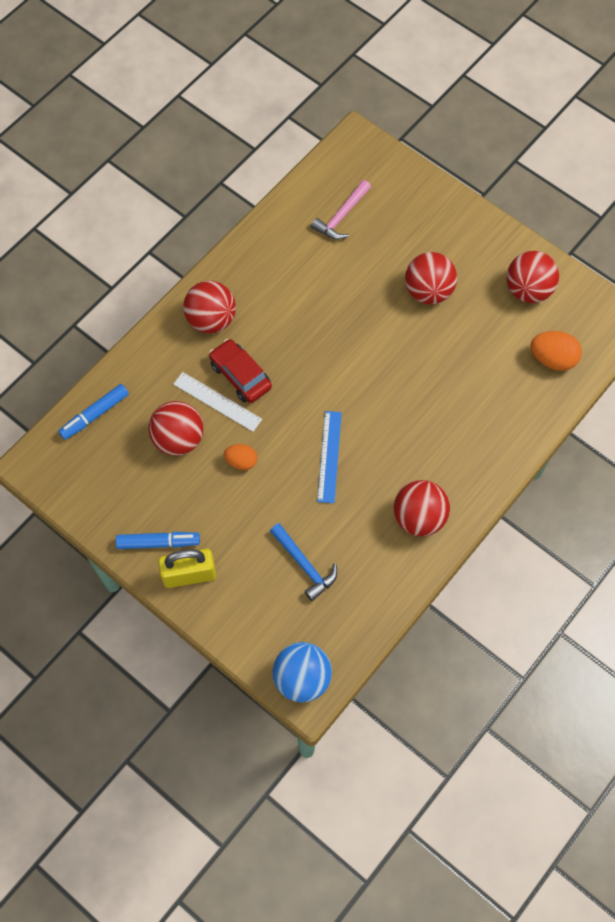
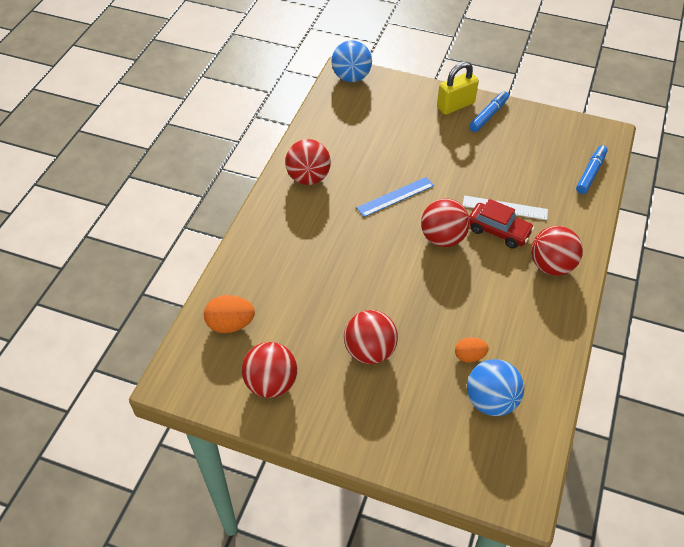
camera: 160 degrees right, 15 degrees down
blue marker [116,532,200,549] -> blue marker turned 150 degrees clockwise [469,91,509,132]
red ball [149,401,203,456] -> red ball moved to [421,199,470,247]
orange egg [224,444,257,470] -> orange egg moved to [455,337,489,363]
blue hammer [270,523,337,601] -> none
pink hammer [311,180,371,240] -> blue ball [467,359,524,416]
blue ruler [317,411,342,503] -> blue ruler turned 75 degrees clockwise [356,177,434,217]

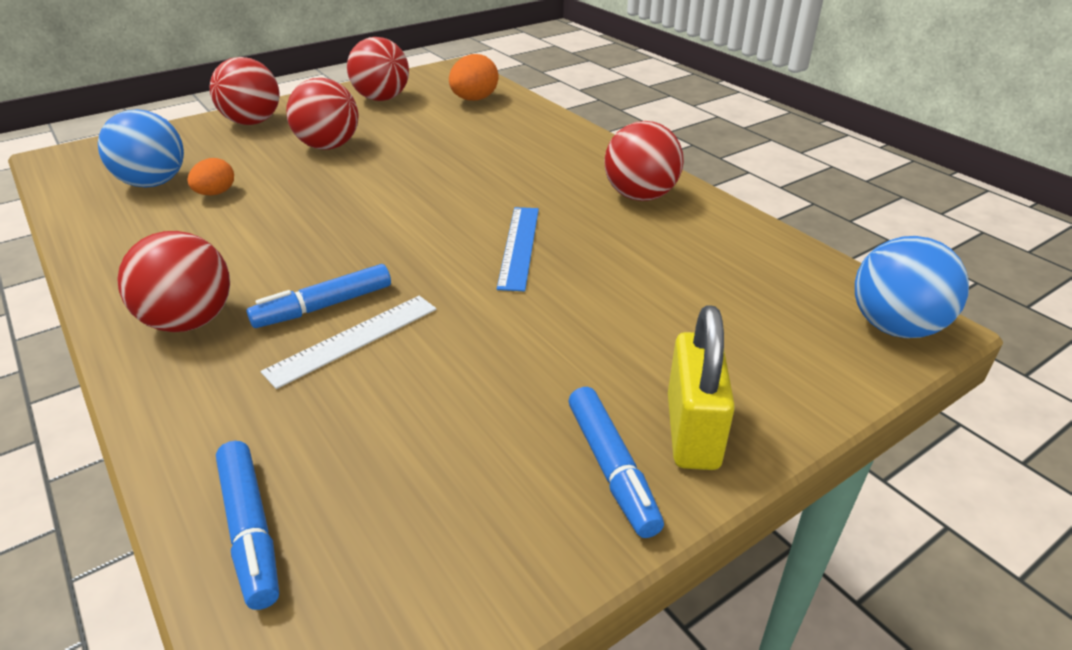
camera: 125 degrees right, 15 degrees down
red ball [421,199,470,247] -> red ball moved to [210,57,279,125]
red car [469,199,534,248] -> blue marker [247,264,391,328]

